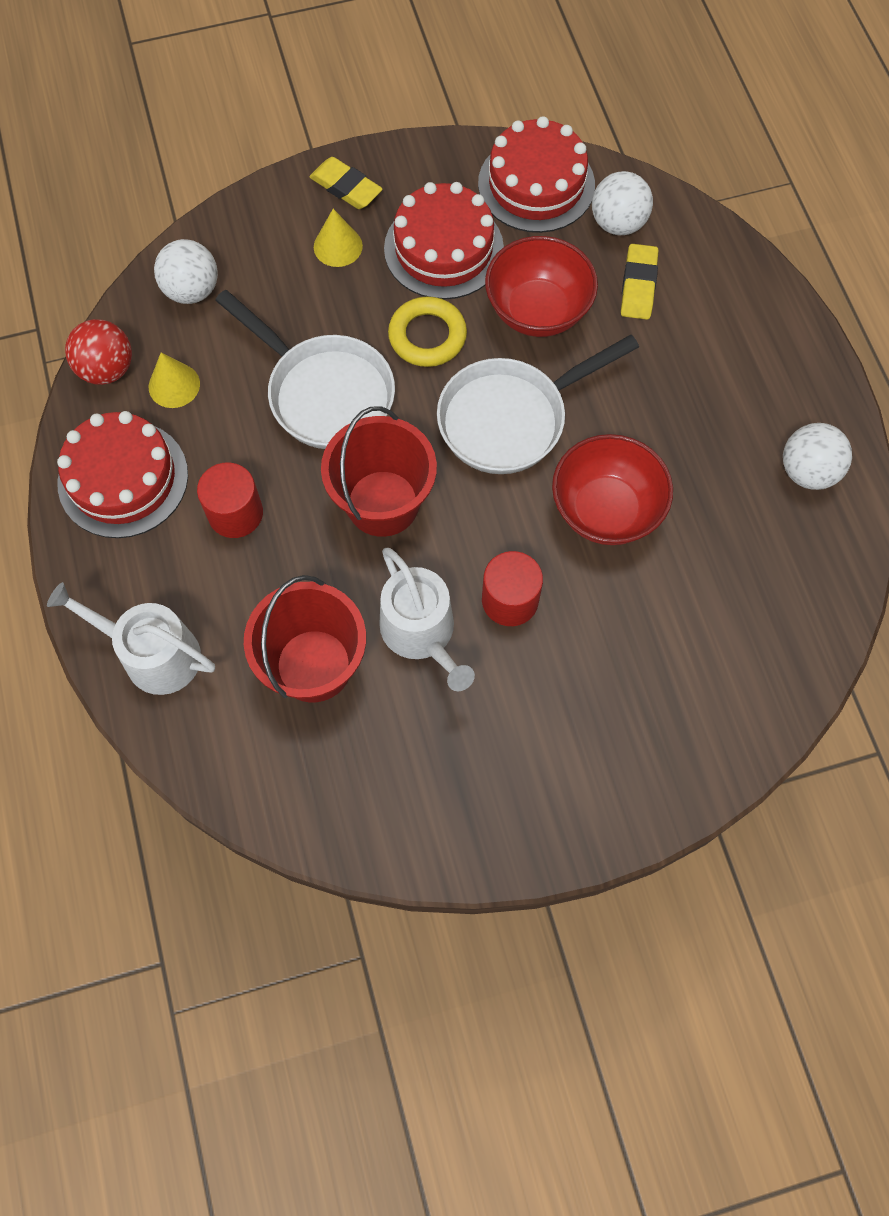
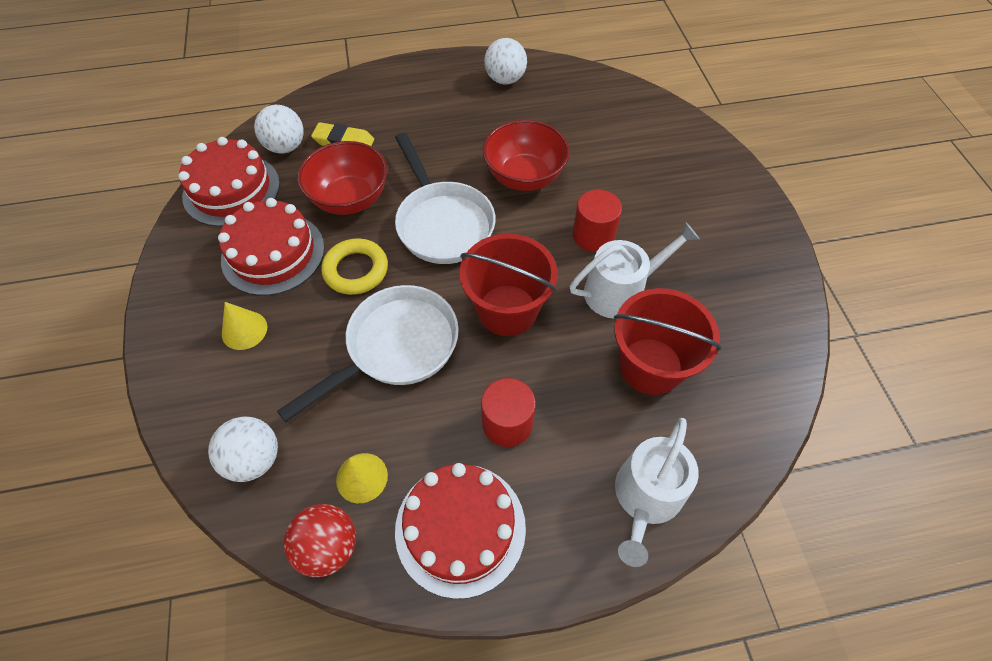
camera: 85 degrees left, 10 degrees down
yellow eraser [310,157,383,209] -> none

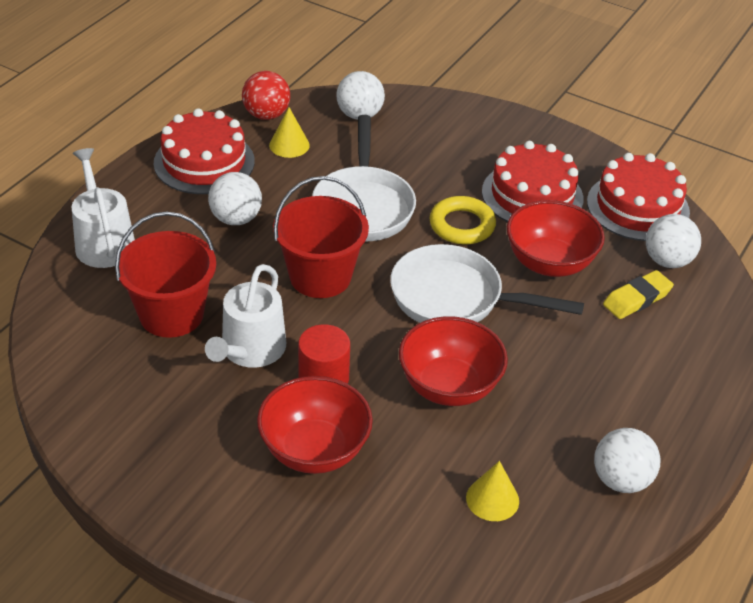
camera: 130 degrees right, 15 degrees down
yellow cone [222,302,267,350] -> yellow cone moved to [466,461,519,521]
red cylinder [481,378,535,447] -> white ball [208,172,262,225]
none -> red bowl [257,376,373,474]

